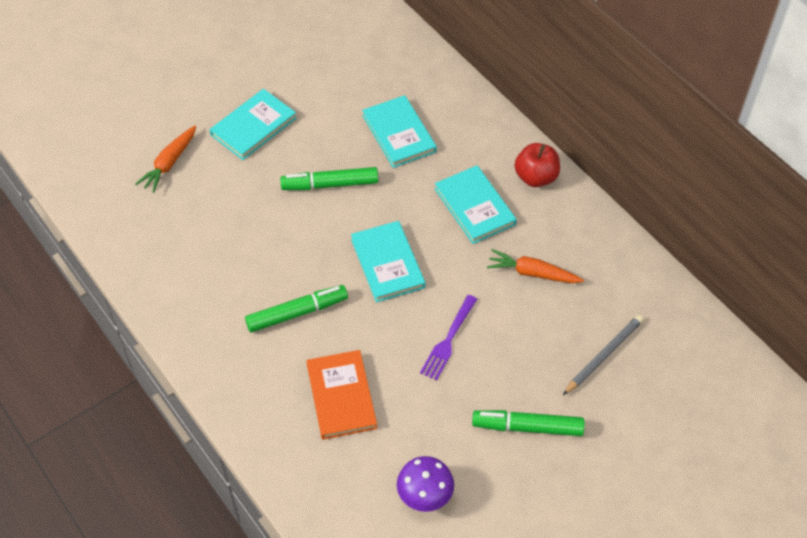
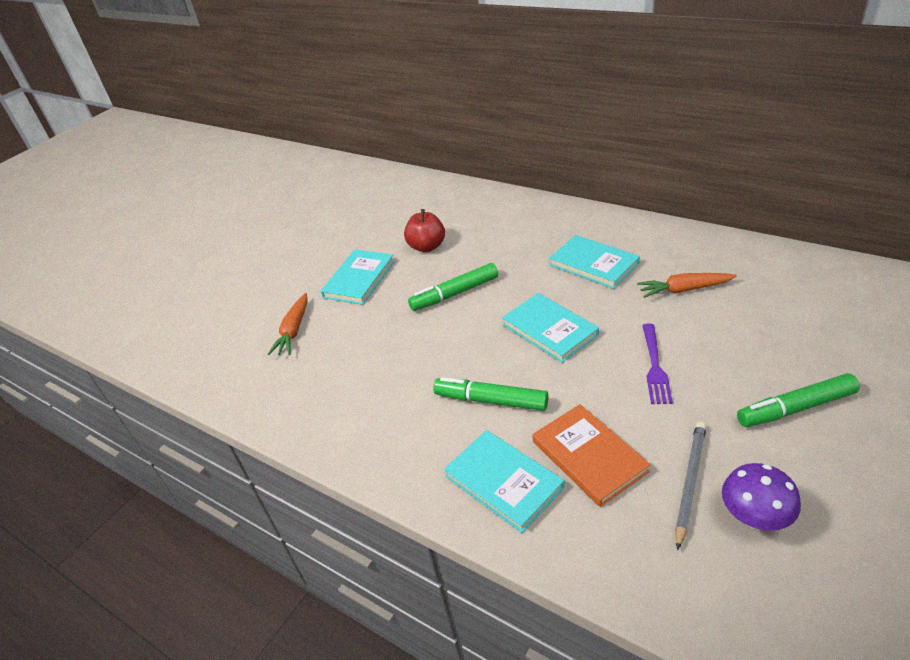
camera: 15 degrees left, 15 degrees down
green marker [245,285,348,332] -> green marker turned 120 degrees counterclockwise [433,377,548,411]
turquoise book [362,95,437,168] -> turquoise book moved to [444,430,564,533]
red apple [515,143,560,187] -> red apple moved to [404,209,445,252]
grey pencil [563,315,644,395] -> grey pencil moved to [675,422,706,550]

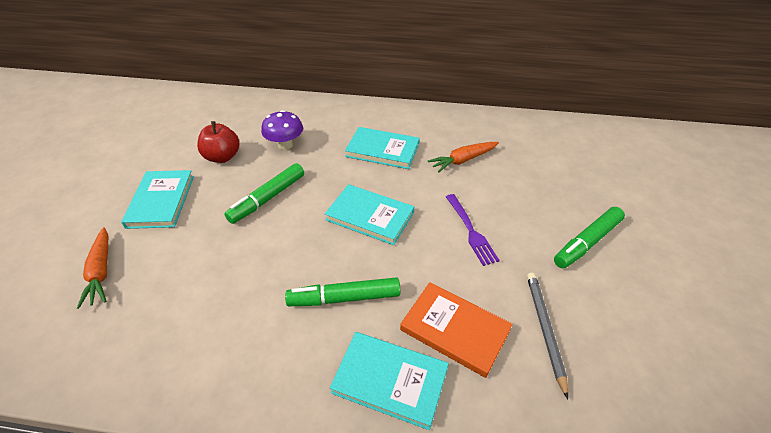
camera: 30 degrees left, 5 degrees up
purple mushroom [722,463,801,531] -> purple mushroom moved to [261,110,303,150]

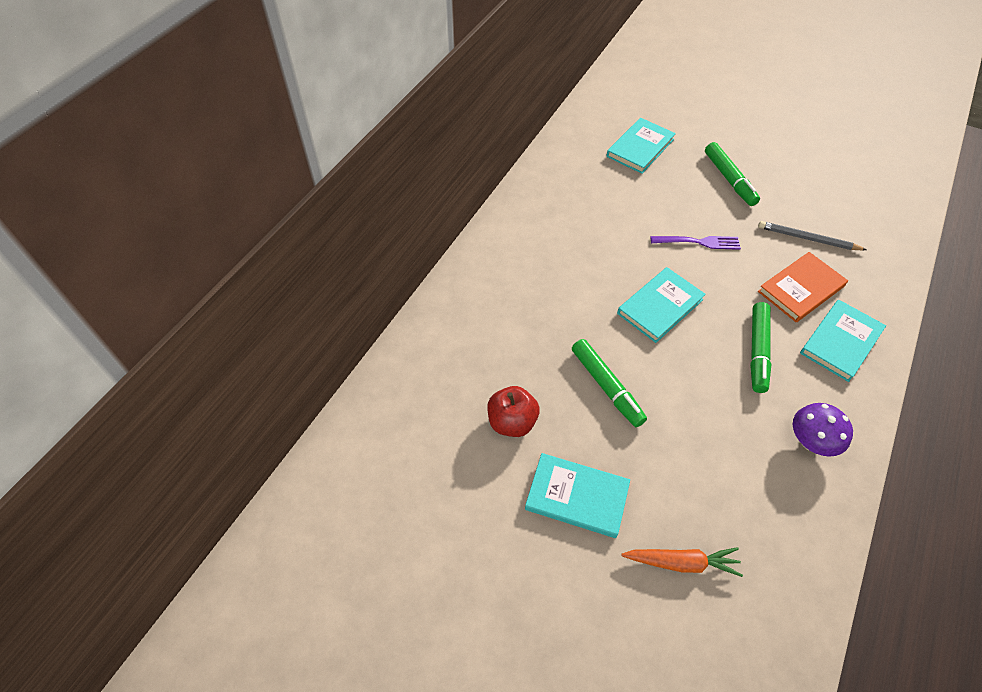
camera: 70 degrees left, 10 degrees up
purple mushroom [261,110,303,150] -> purple mushroom moved to [793,403,853,457]
turquoise book [345,127,420,169] -> turquoise book moved to [606,118,676,174]
orange carrot [428,142,499,173] -> none

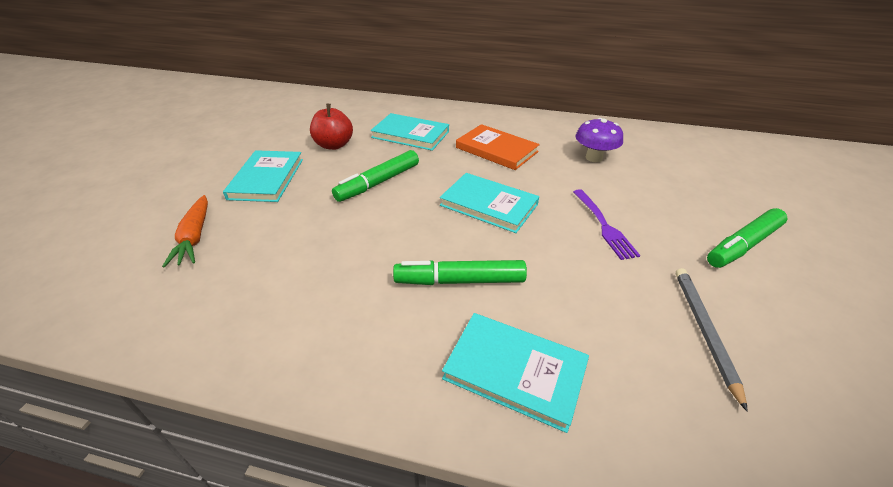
camera: 75 degrees right, 15 degrees down
turquoise book [606,118,676,174] -> turquoise book moved to [371,113,449,151]
orange book [758,252,848,322] -> orange book moved to [456,124,540,170]
purple mushroom [793,403,853,457] -> purple mushroom moved to [575,118,623,162]

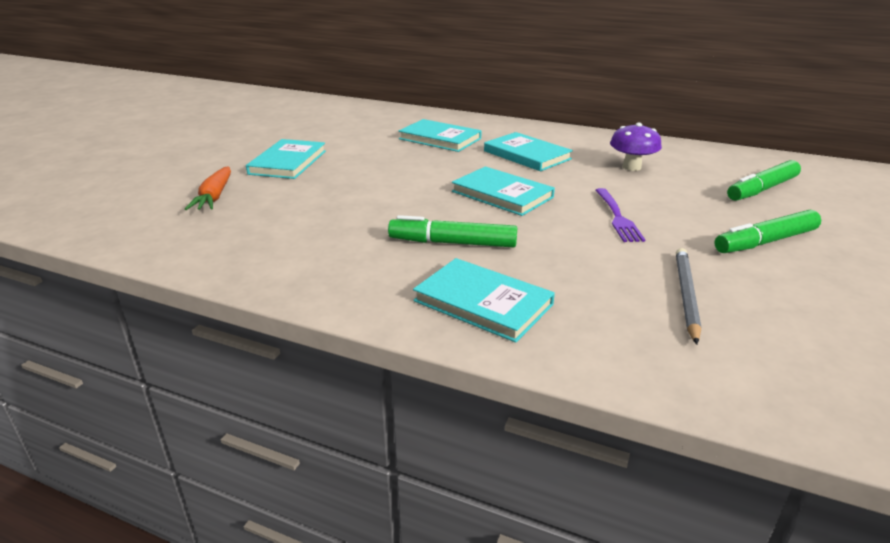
camera: 10 degrees right, 10 degrees down
red apple [310,103,353,150] -> none
green marker [332,150,419,202] -> green marker moved to [727,160,801,201]
orange book [456,124,540,170] -> turquoise book [484,132,573,171]

